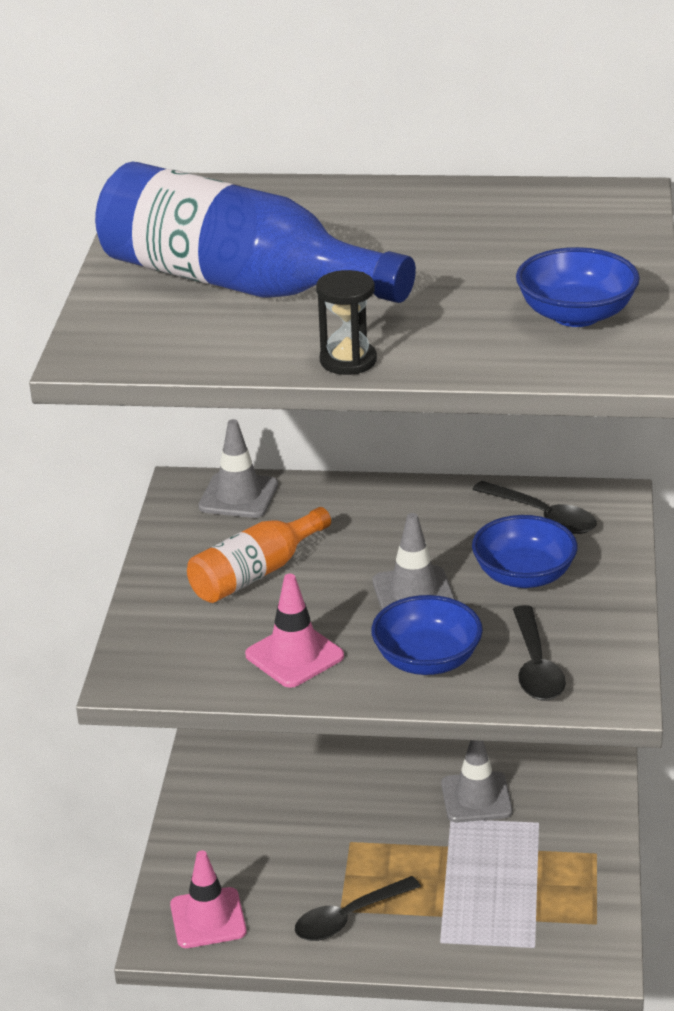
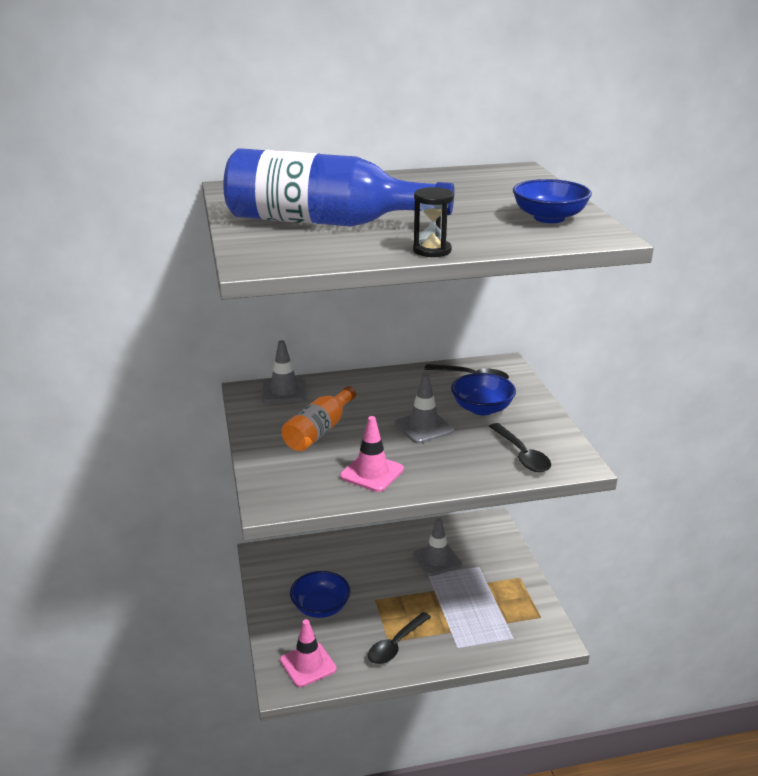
camera: 20 degrees left, 5 degrees down
blue bowl [371,595,483,675] -> blue bowl moved to [290,571,351,618]

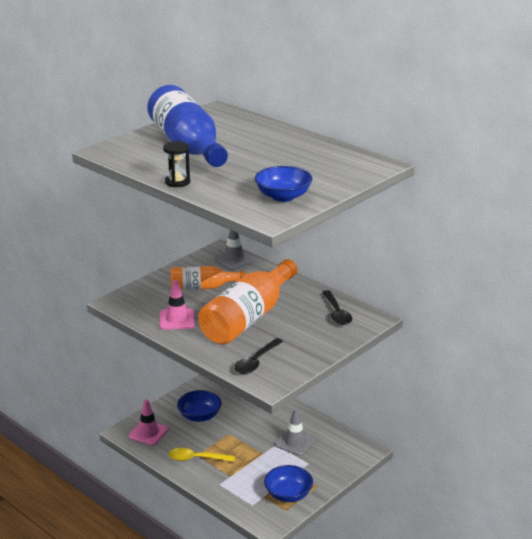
camera: 55 degrees right, 0 degrees up
black spoon [368,612,431,664] -> yellow spoon [168,448,235,462]
grey traffic cone [395,374,454,444] -> orange bottle [198,259,297,345]
blue bowl [451,373,516,415] -> blue bowl moved to [264,465,313,502]

